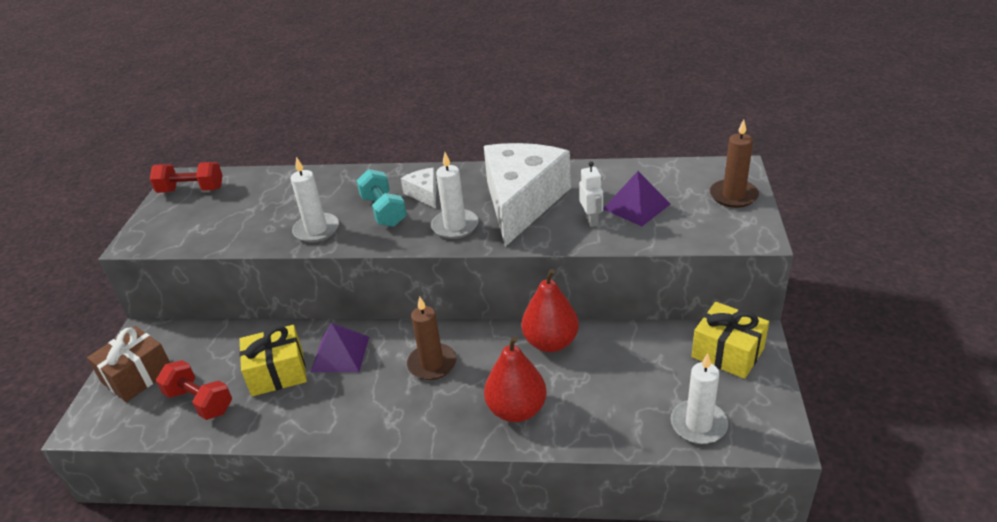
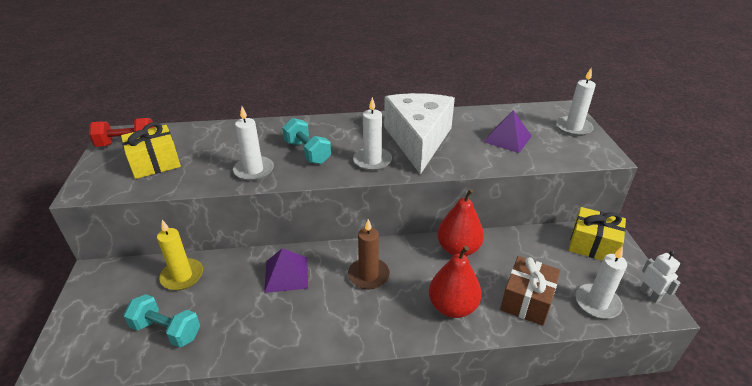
camera: 15 degrees left, 0 degrees up
brown gift [87,326,170,402] -> brown gift moved to [500,256,560,326]
red dumbbell [156,360,232,420] -> turquoise dumbbell [124,294,200,348]
yellow gift [239,325,307,396] -> yellow gift moved to [121,122,181,179]
white cheese [401,168,436,208] -> none
white robot [579,161,603,227] -> white robot moved to [640,251,680,303]
brown candle [710,119,759,208] -> white candle [556,68,596,136]
none -> yellow candle [157,220,203,290]

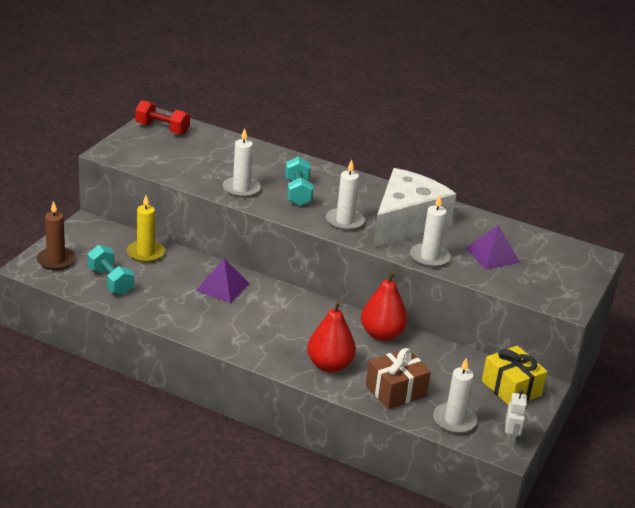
camera: 30 degrees right, 5 degrees down
yellow gift [121,122,181,179] -> none
brown candle [348,219,390,289] -> brown candle moved to [36,201,76,270]
white candle [556,68,596,136] -> white candle moved to [410,195,451,268]

